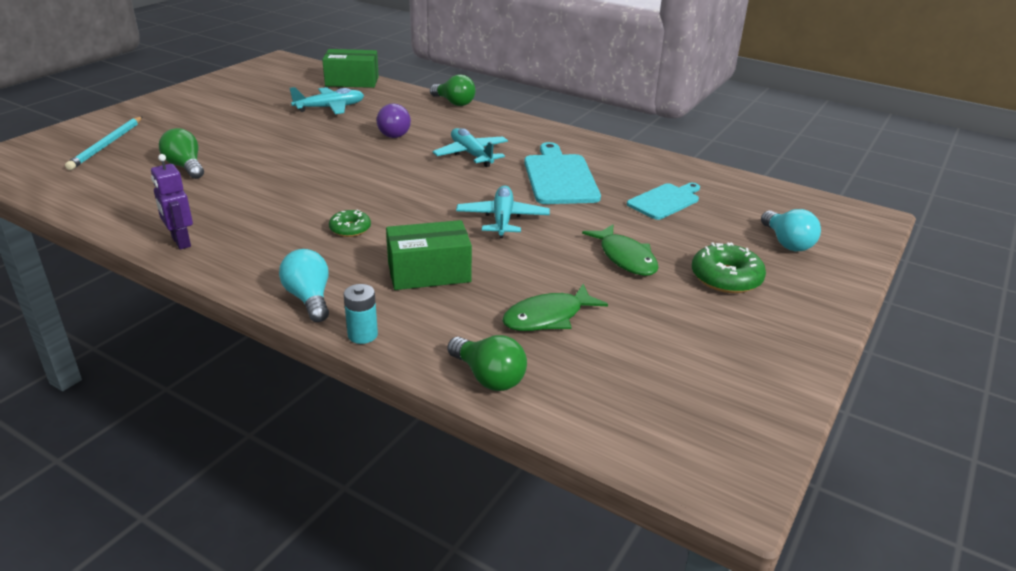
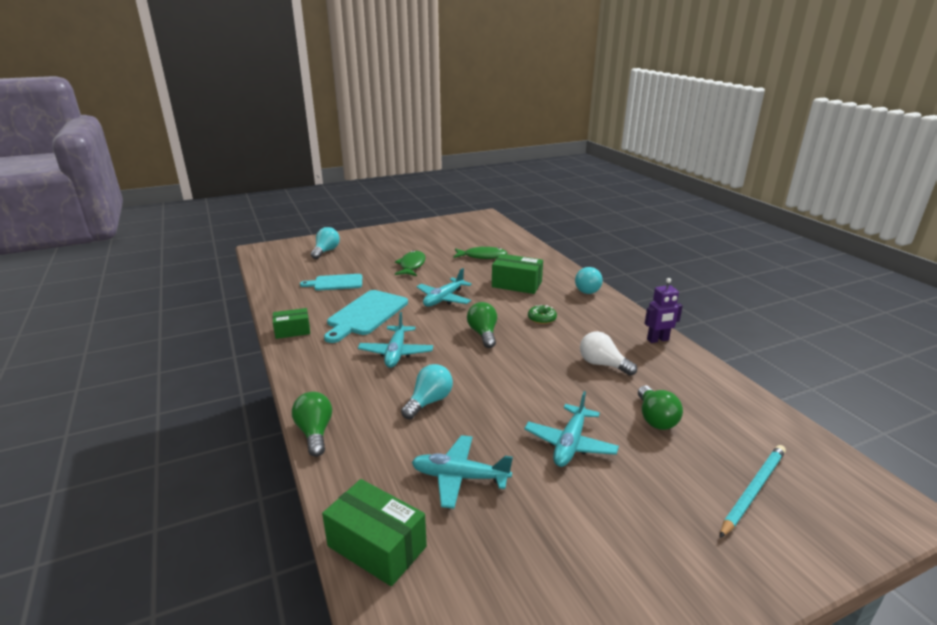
camera: 145 degrees left, 5 degrees down
purple robot [151,154,193,250] -> purple robot turned 75 degrees clockwise [645,278,683,343]
turquoise battery [344,284,378,344] -> none
purple light bulb [377,103,411,138] -> turquoise light bulb [401,364,453,419]
green light bulb [447,335,527,391] -> green light bulb moved to [467,302,497,348]
green donut [692,242,766,293] -> none
none -> green box [273,308,310,339]
none -> turquoise plane [524,391,619,467]
none -> white light bulb [580,331,637,376]

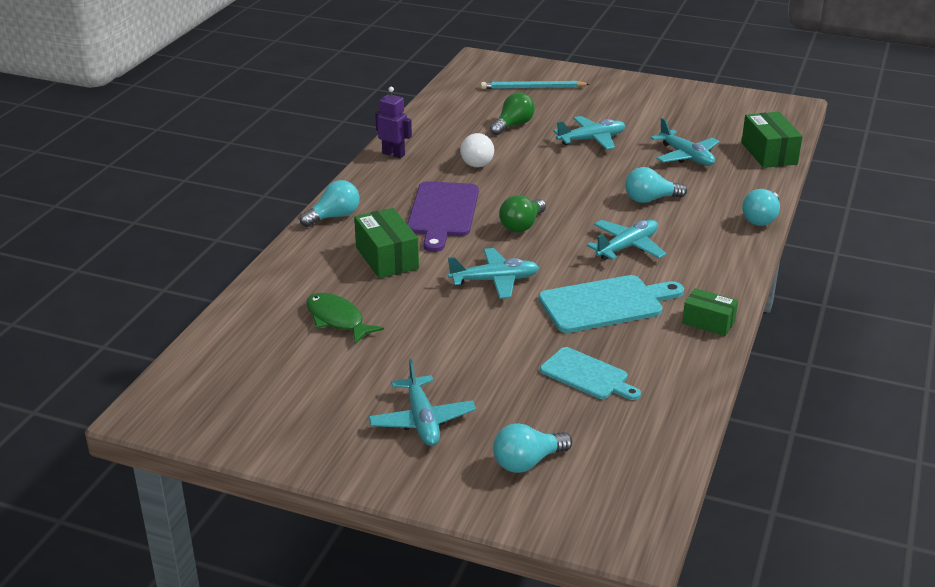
camera: 135 degrees left, 5 degrees up
green light bulb [292,392,332,457] -> turquoise light bulb [742,189,780,226]
green fish [395,250,426,276] -> none
green donut [528,305,557,324] -> purple cutting board [407,181,479,252]
none -> turquoise plane [368,359,476,446]

